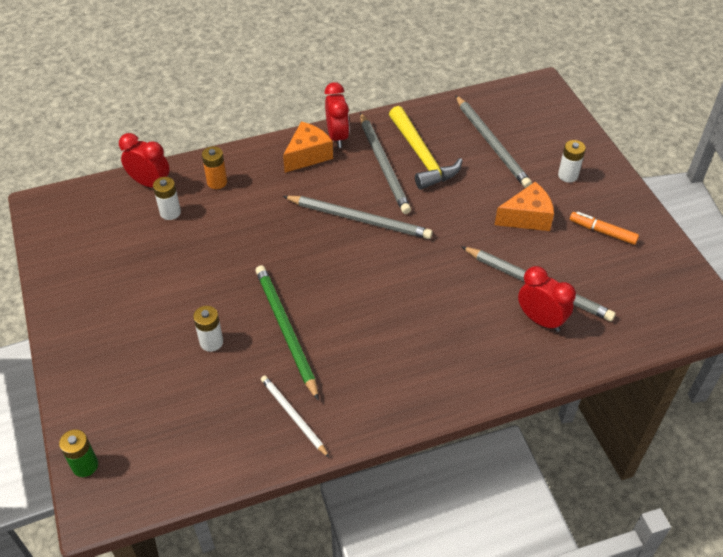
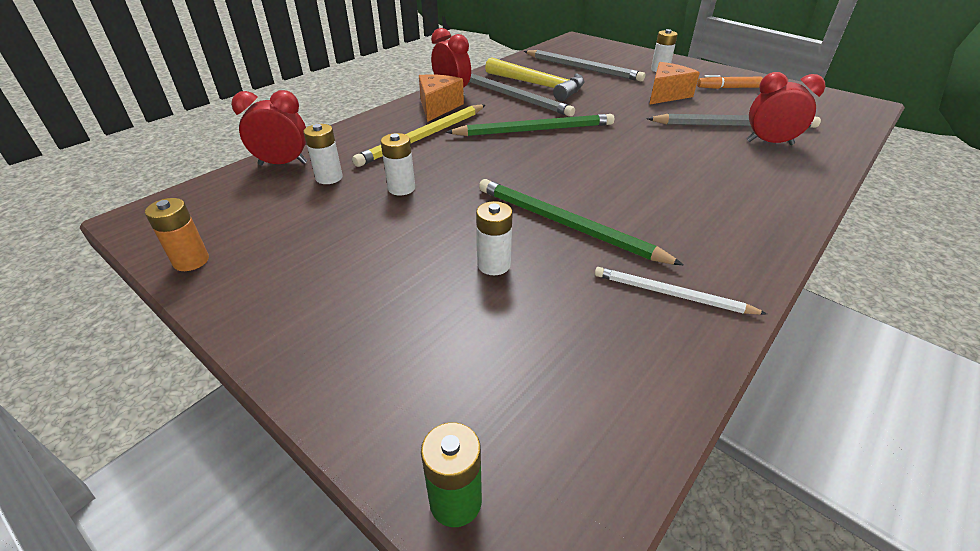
camera: 30 degrees left, 10 degrees down
orange battery [202,146,227,189] -> orange battery moved to [145,198,209,271]
grey pencil [283,196,433,239] -> green pencil [446,114,614,136]
none -> yellow pencil [352,104,485,167]
none -> white battery [381,133,415,195]

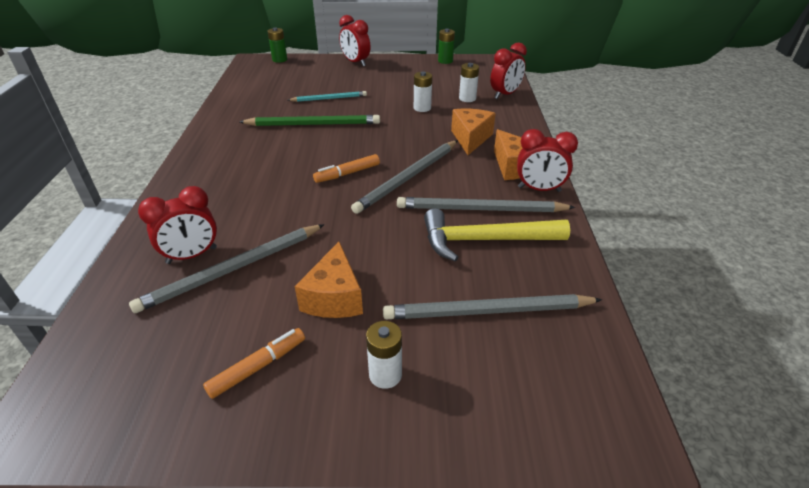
camera: 140 degrees right, 0 degrees up
orange battery [145,198,209,271] -> green battery [438,29,455,64]
yellow pencil [352,104,485,167] -> orange cheese [451,109,496,155]
green pencil [446,114,614,136] -> grey pencil [351,140,458,214]
white battery [476,201,513,275] -> turquoise pencil [288,91,367,102]
white pencil [595,267,767,315] -> none
none -> orange marker [313,154,380,183]
none -> red clock [339,15,370,66]

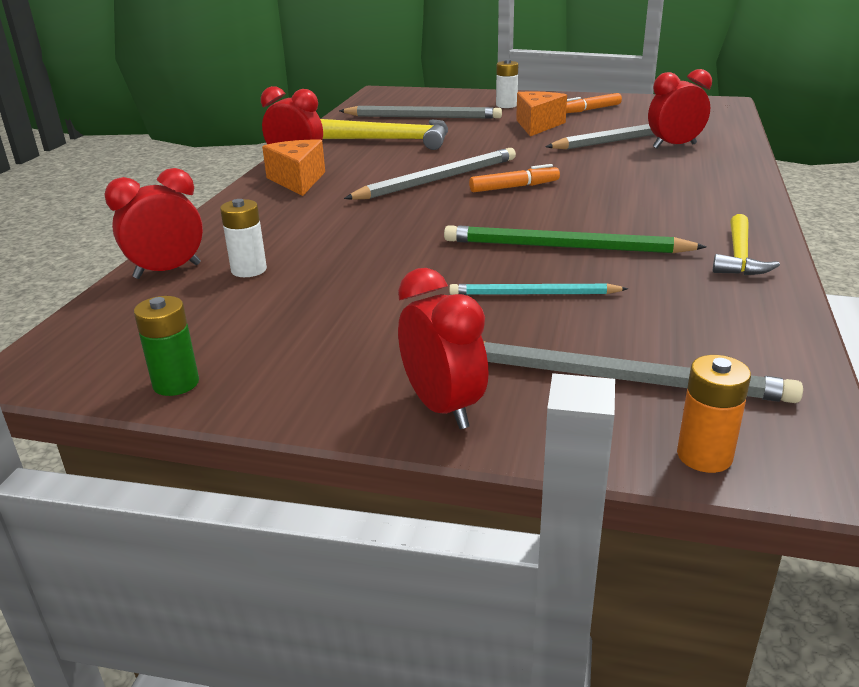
camera: 165 degrees left, 10 degrees down
green battery [268,27,287,63] -> orange battery [677,355,751,473]
grey pencil [397,197,575,212] -> grey pencil moved to [483,341,803,403]
white battery [414,72,432,112] -> none
orange cheese [451,109,496,155] -> none
none -> yellow hammer [713,214,780,275]

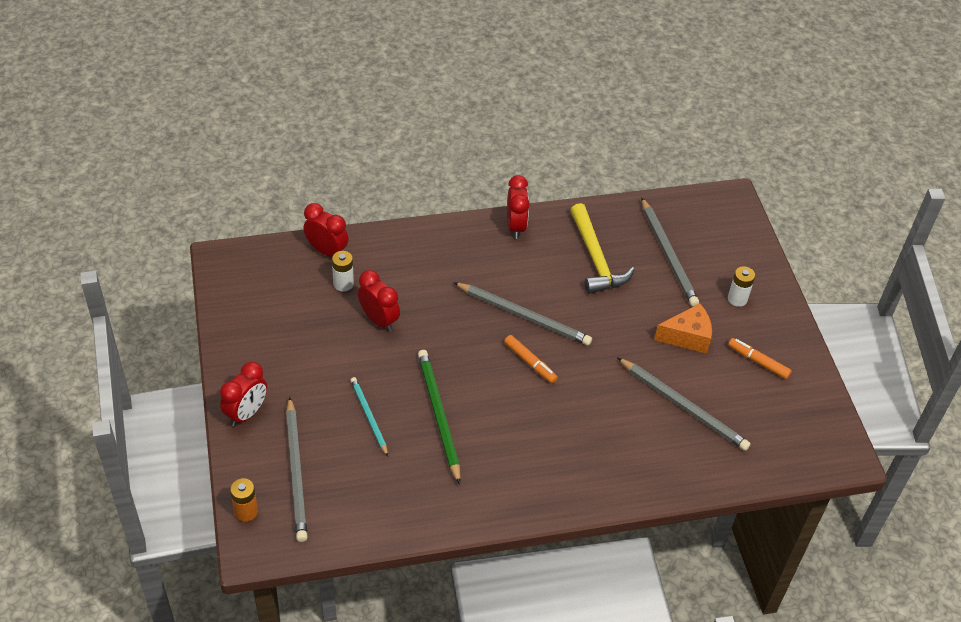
camera: 60 degrees right, 20 degrees up
green battery [134,296,199,396] -> none
orange cheese [262,140,325,196] -> none
red clock [648,69,712,149] -> red clock moved to [358,270,400,332]
yellow hammer [713,214,780,275] -> none

